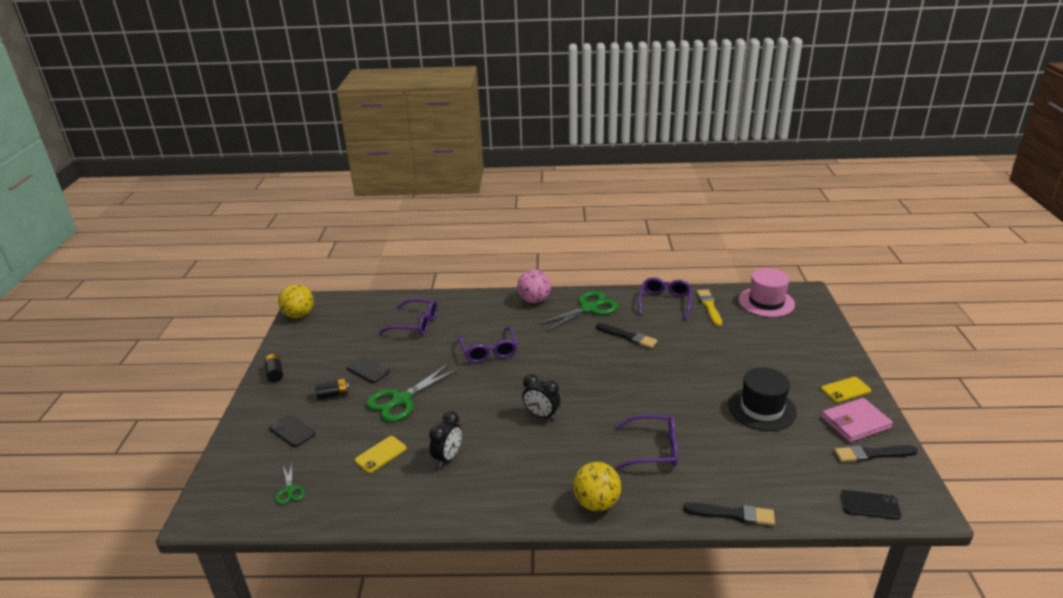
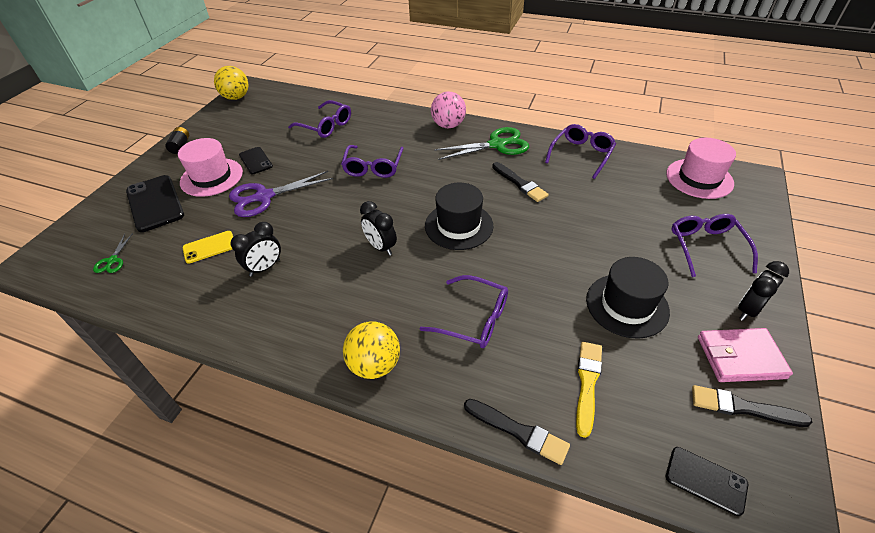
camera: 20 degrees right, 15 degrees up
black phone [269,415,315,447] -> black phone [126,175,184,232], size x1.75
black battery [315,378,349,400] -> pink hat [178,138,243,197]
green scissors [366,363,459,422] -> purple scissors [229,171,333,217]
yellow brush [697,290,722,327] -> yellow brush moved to [576,342,602,438]
yellow phone [821,377,871,402] -> black clock [738,261,789,321]
none -> black hat [425,183,493,250]
none -> purple glasses [672,214,758,277]

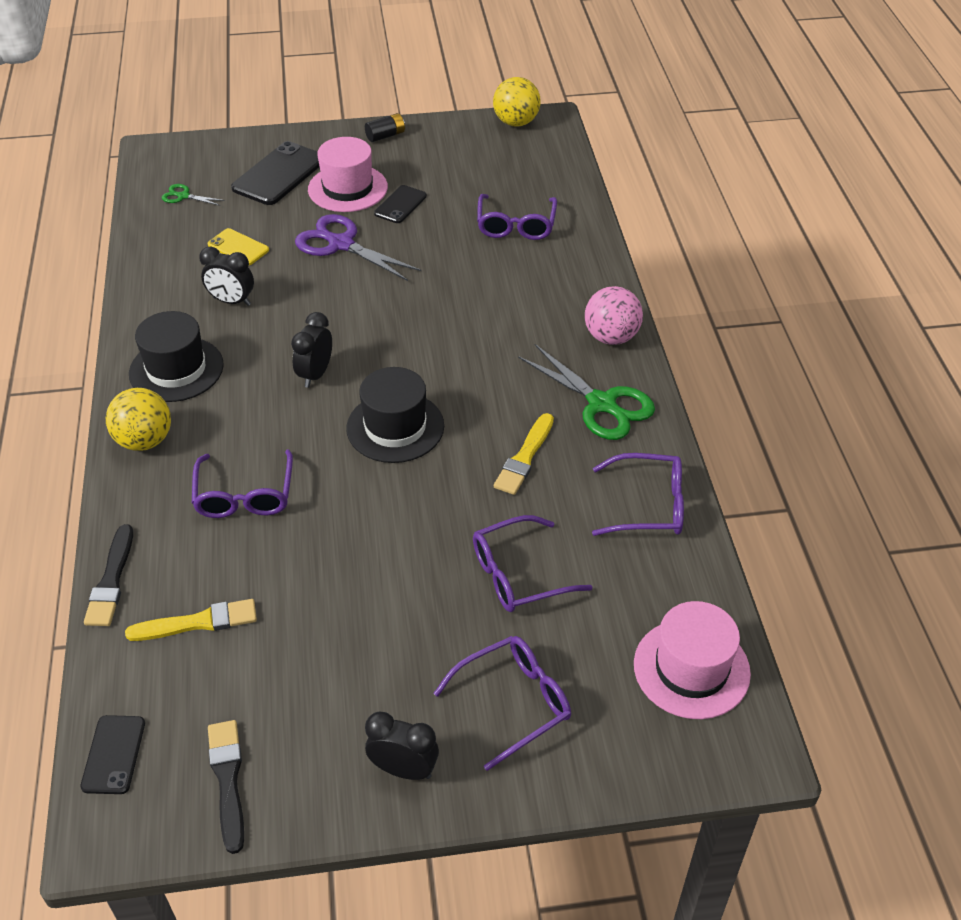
camera: 60 degrees right, 0 degrees up
green scissors [93,233,133,273] -> green scissors turned 45 degrees clockwise [162,184,225,206]
purple glasses [341,145,404,178] -> purple glasses moved to [473,515,593,612]
black brush [492,162,548,202] -> yellow brush [494,413,554,495]
black hat [586,257,670,339] -> black hat moved to [129,311,224,402]
pink wallet [698,328,793,382] -> none

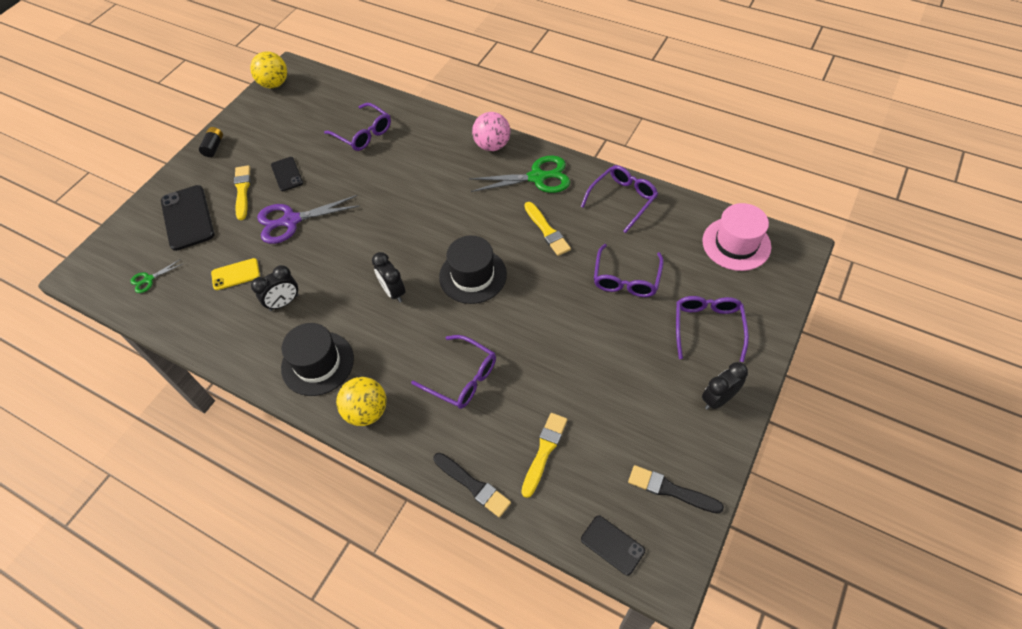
camera: 50 degrees left, 10 degrees up
pink hat [308,137,388,212] -> yellow brush [234,165,251,220]

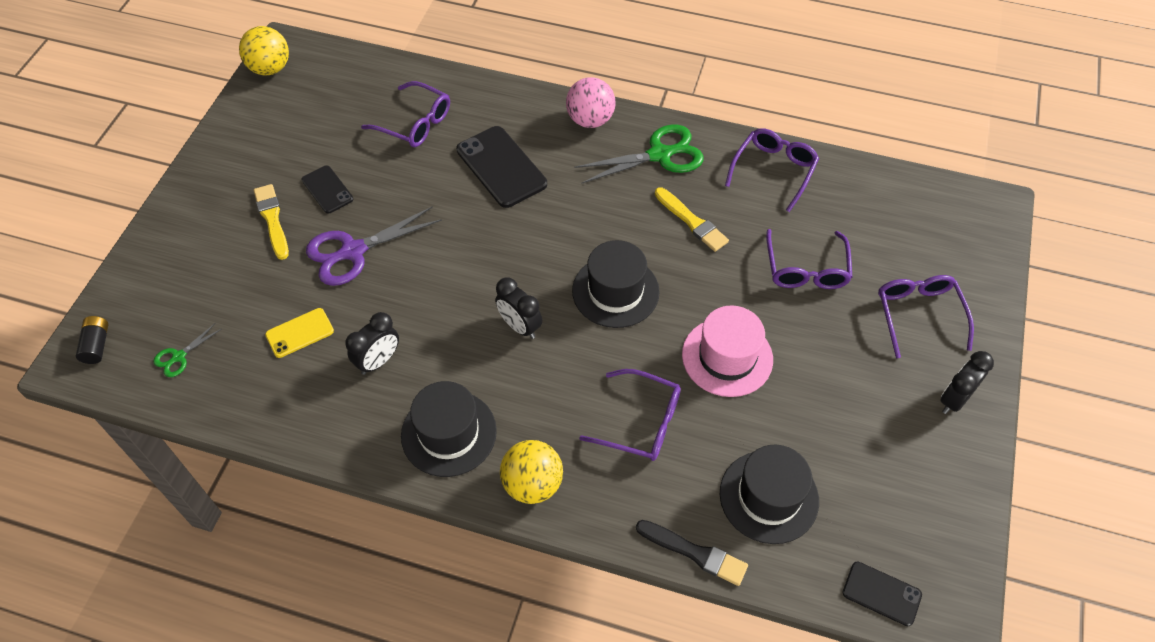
camera: 15 degrees left, 0 degrees up
black phone [161,185,214,251] -> black phone moved to [456,126,547,208]
black battery [199,127,223,157] -> black battery moved to [76,316,108,364]
yellow brush [521,413,567,498] -> black hat [720,445,819,544]
black brush [628,465,724,514] -> none
pink hat [702,203,771,271] -> pink hat moved to [682,305,773,397]

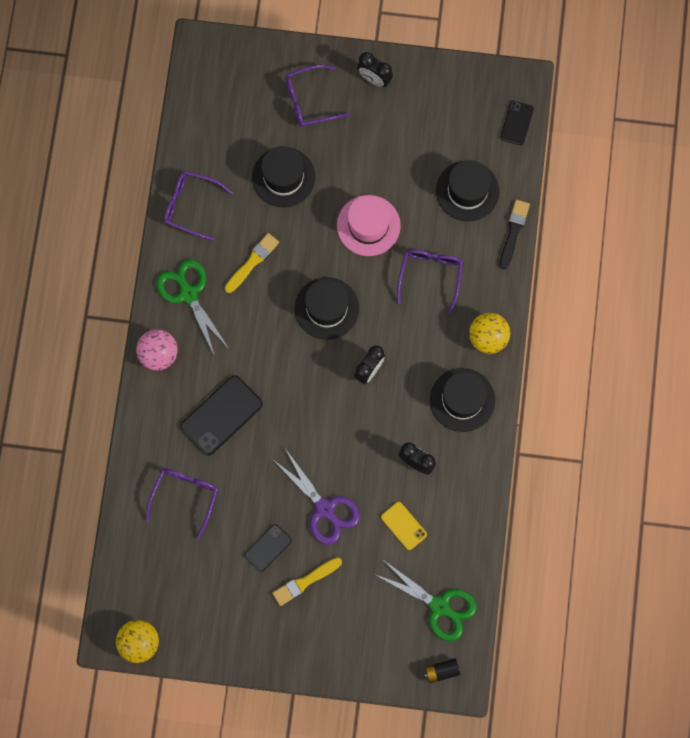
camera: 100 degrees left, 20 degrees up
green scissors [153,323,221,377] -> green scissors [374,559,477,641], size x2.05
purple glasses [766,229,853,289] -> black hat [252,146,315,207]

